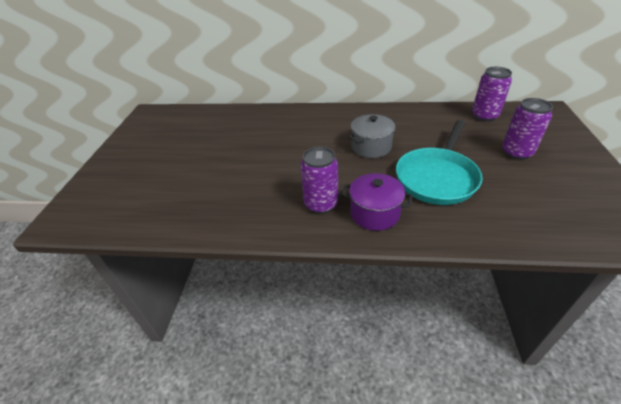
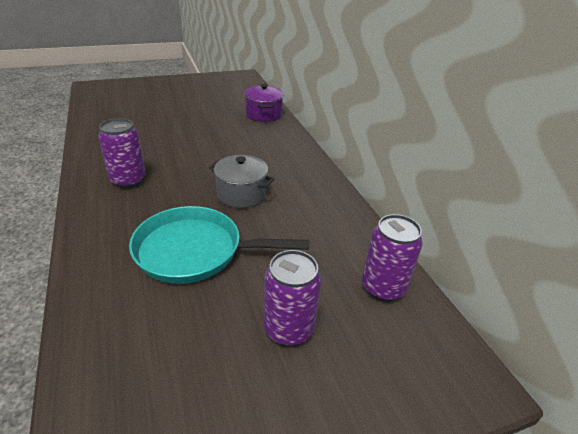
camera: 60 degrees right, 5 degrees down
purple pot [342,173,413,231] -> purple pot moved to [244,84,284,122]

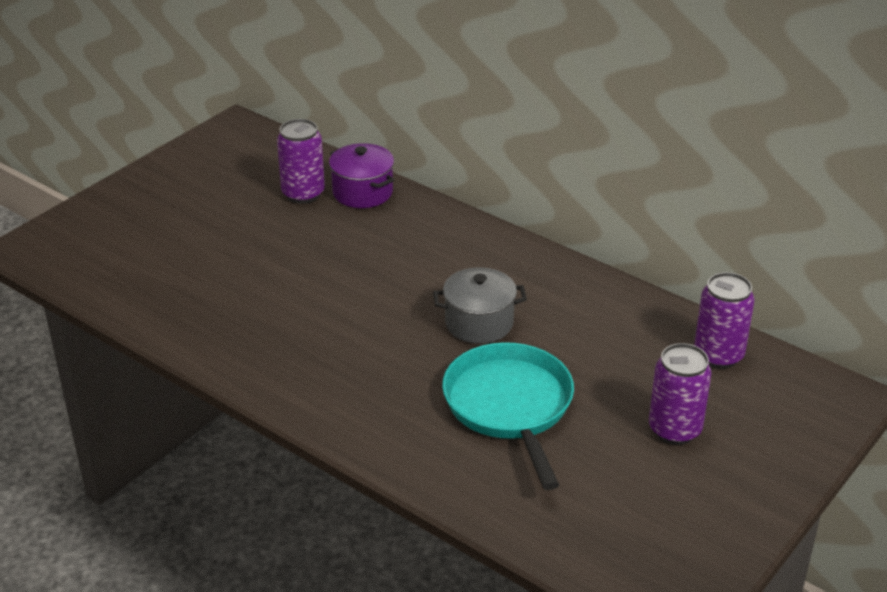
camera: 30 degrees left, 0 degrees up
purple can [98,118,146,188] -> purple can moved to [277,119,325,204]
turquoise pan [129,206,309,284] -> turquoise pan turned 105 degrees clockwise [442,342,574,490]

